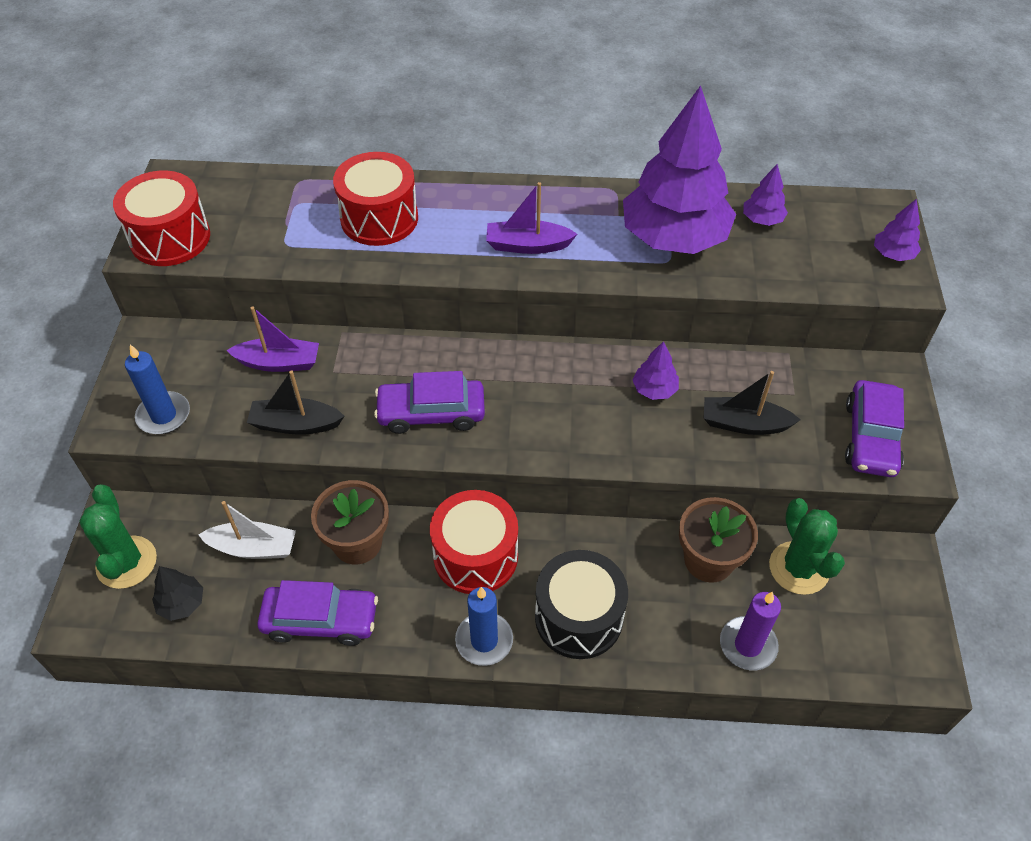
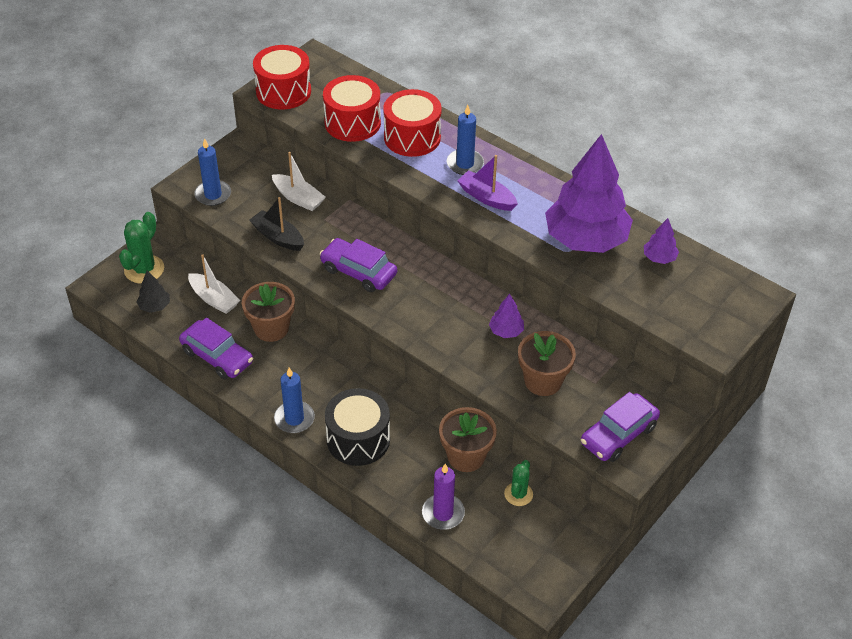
camera: 35 degrees right, 5 degrees down
purple boat [226,307,319,372] -> white boat [272,152,326,211]
red drum [430,490,518,594] -> red drum moved to [323,75,381,142]
black boat [703,371,800,435] -> brown flower pot [518,331,576,396]
green cactus [769,498,845,595] -> green cactus [504,460,533,506], size x0.63
purple tree [874,199,921,261] -> none
none -> blue candle [447,105,484,175]

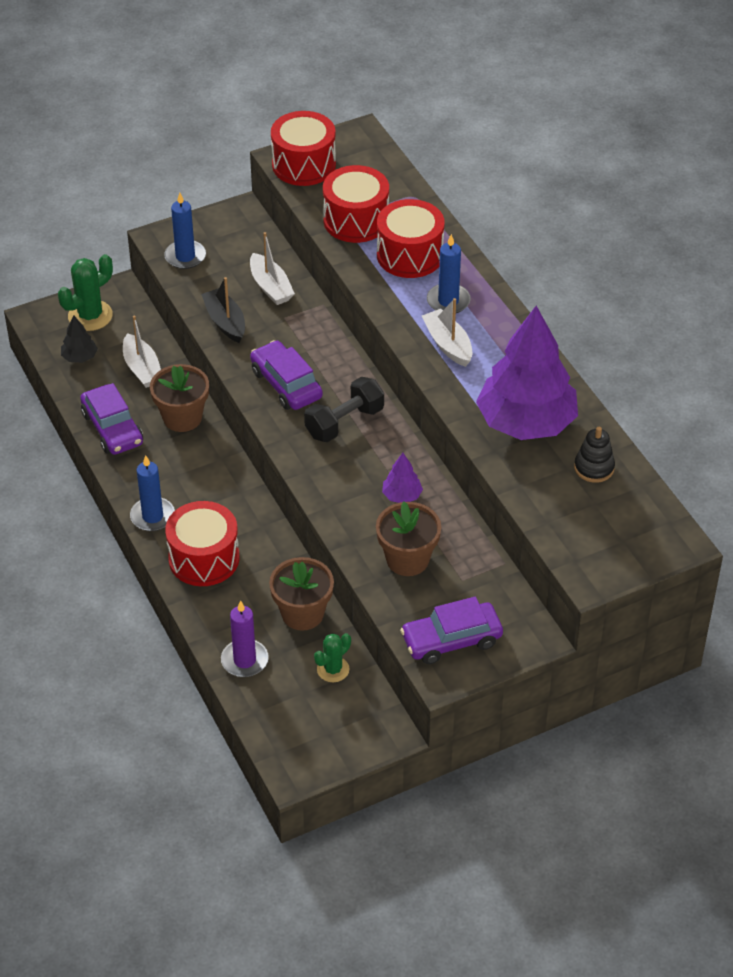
camera: 25 degrees right, 0 degrees up
black drum [325,388,390,466] -> red drum [165,501,239,586]
purple boat [457,155,518,211] -> white boat [422,298,472,367]
purple tree [644,218,679,264] -> black stacking toy [574,427,615,483]
none -> black dumbbell [304,377,384,442]

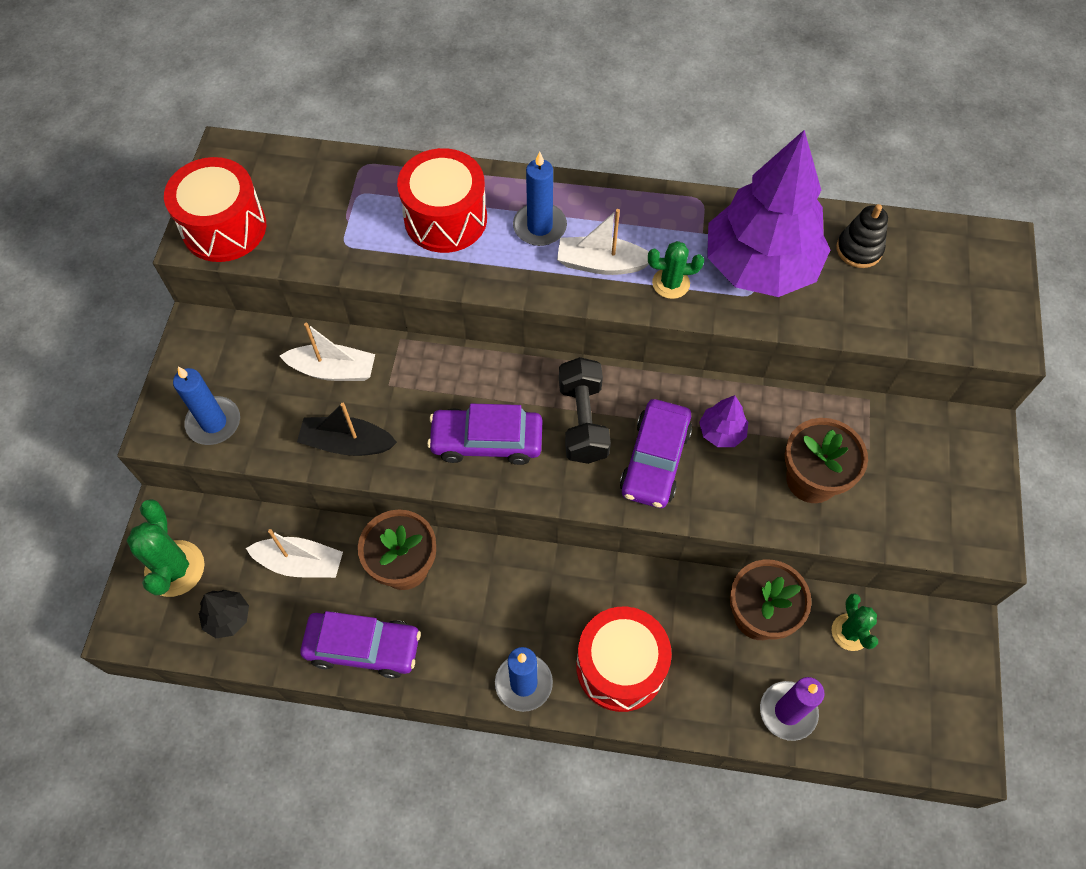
camera: 55 degrees left, 15 degrees up
red drum [323,165,389,243] -> none
purple car [400,597,503,664] -> purple car moved to [620,399,692,508]
none -> green cactus [648,241,704,299]

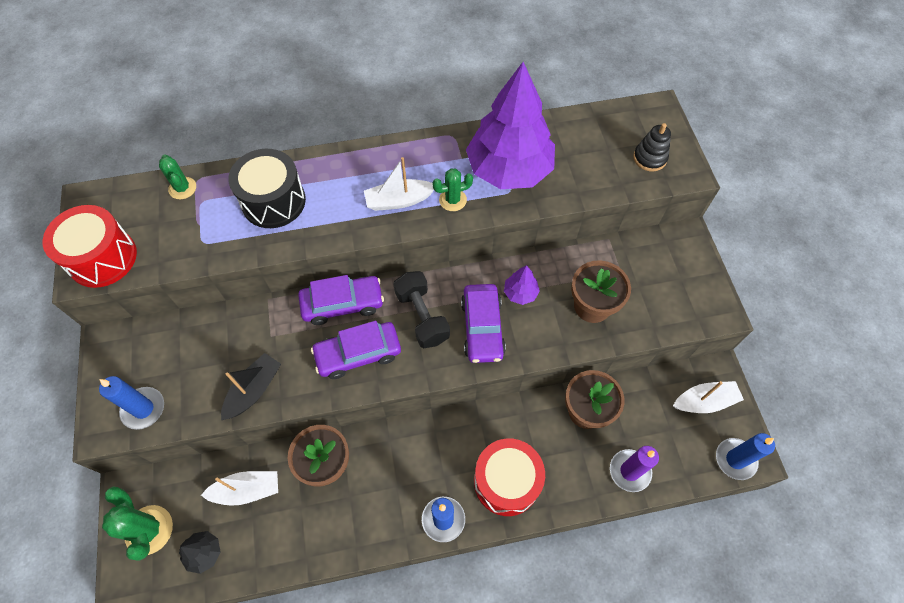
camera: 20 degrees left, 0 degrees up
white boat [280,323,375,381] -> white boat moved to [673,381,744,413]
black boat [297,403,397,456] -> black boat turned 135 degrees clockwise [221,353,281,420]
purple car [300,611,421,679] -> purple car moved to [298,275,384,325]
red drum [397,148,487,253] -> black drum [228,149,306,228]
blue candle [513,151,567,246] -> blue candle moved to [716,433,775,480]
green cactus [832,593,878,651] -> green cactus moved to [159,155,196,199]
black stacking toy [836,204,888,268] -> black stacking toy moved to [633,123,671,171]

